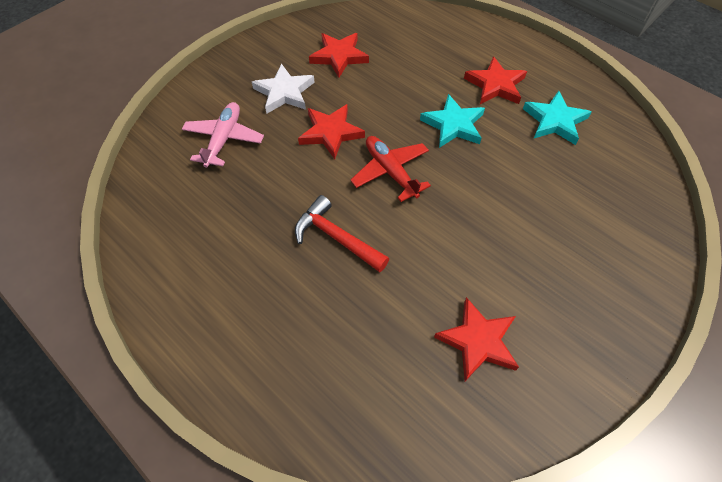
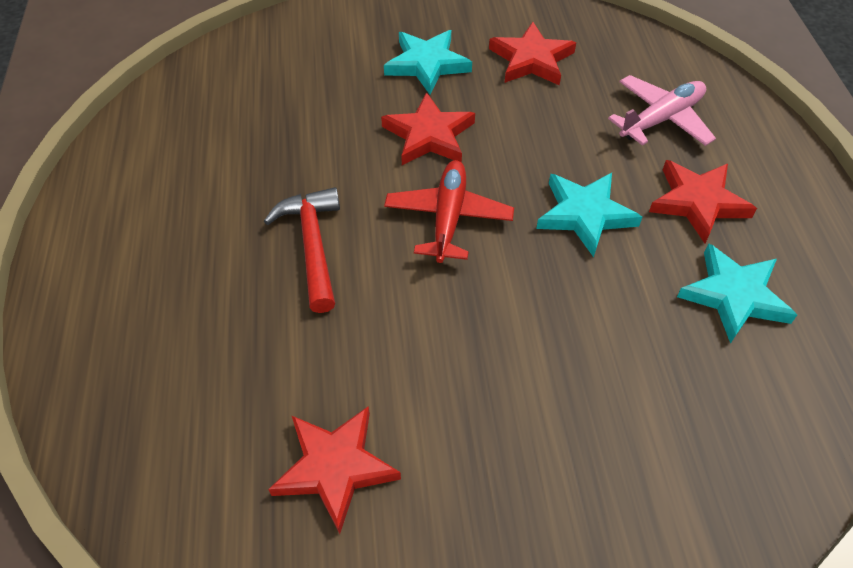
camera: 40 degrees right, 5 degrees down
pink plane [182,102,264,168] -> pink plane moved to [608,75,716,146]
white star [252,64,315,113] -> turquoise star [384,30,472,94]

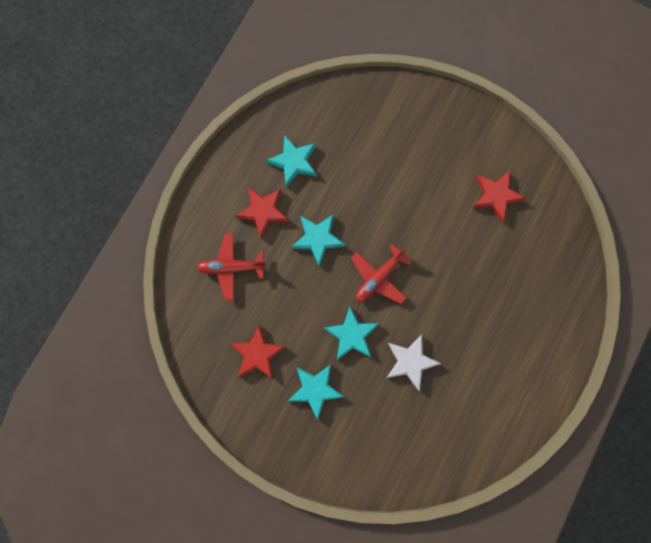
camera: 145 degrees left, 25 degrees up
red hammer [264,187,340,313] -> none
red star [381,92,475,165] -> turquoise star [324,307,379,360]
pink plane [608,75,716,146] -> red plane [197,233,267,301]
none -> white star [387,334,441,391]

